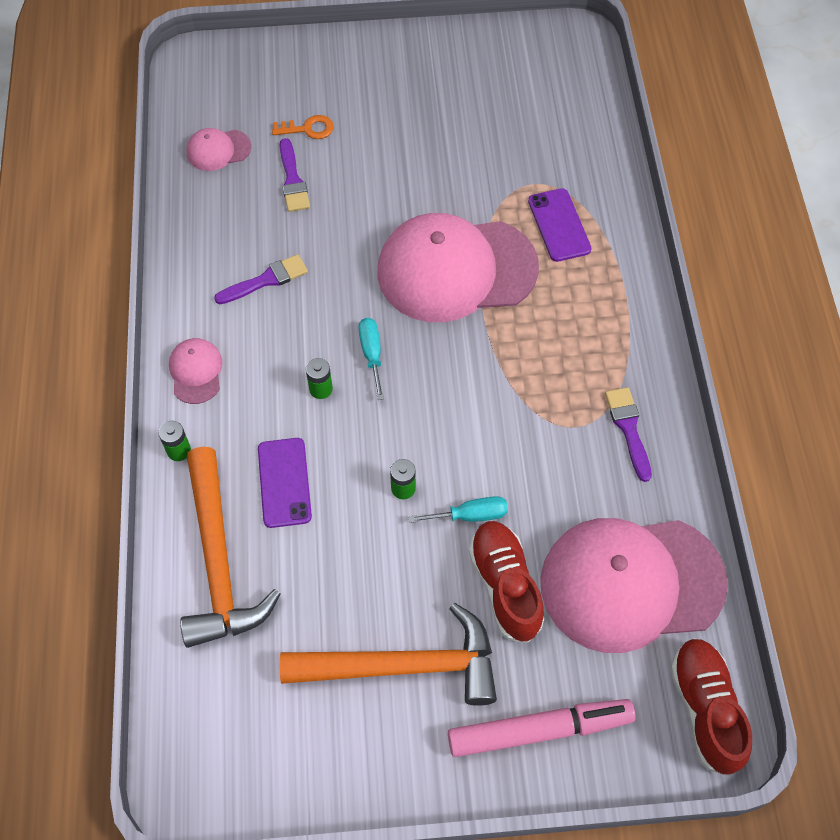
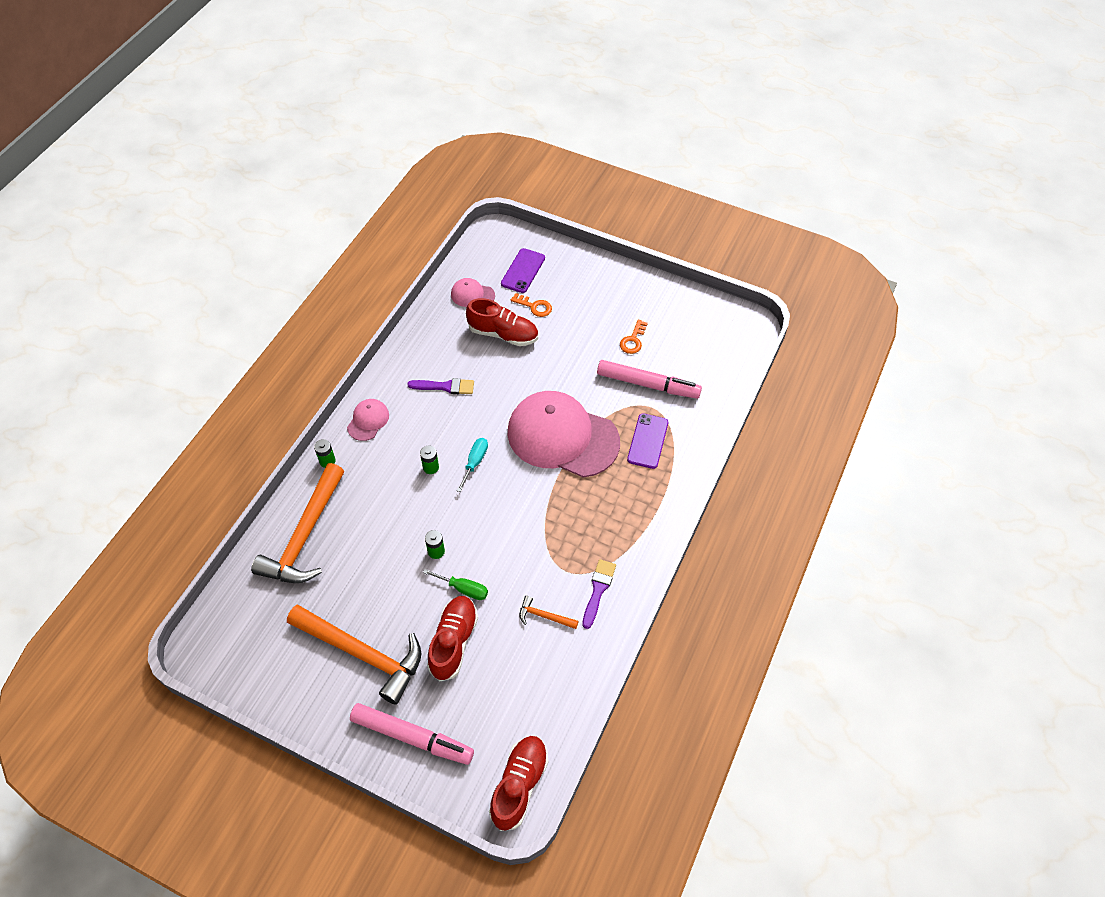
camera: 30 degrees right, 5 degrees down
purple phone [258,438,312,528] -> purple phone moved to [501,248,545,293]
purple brush [280,138,310,212] -> red shoe [466,298,538,346]
turquoise screwdriver [408,496,508,523] -> green screwdriver [423,569,488,600]
pink cap [540,518,728,653] -> none
none -> orange hammer [519,596,579,629]
none -> pink marker [597,360,702,399]
none -> orange key [620,319,648,354]

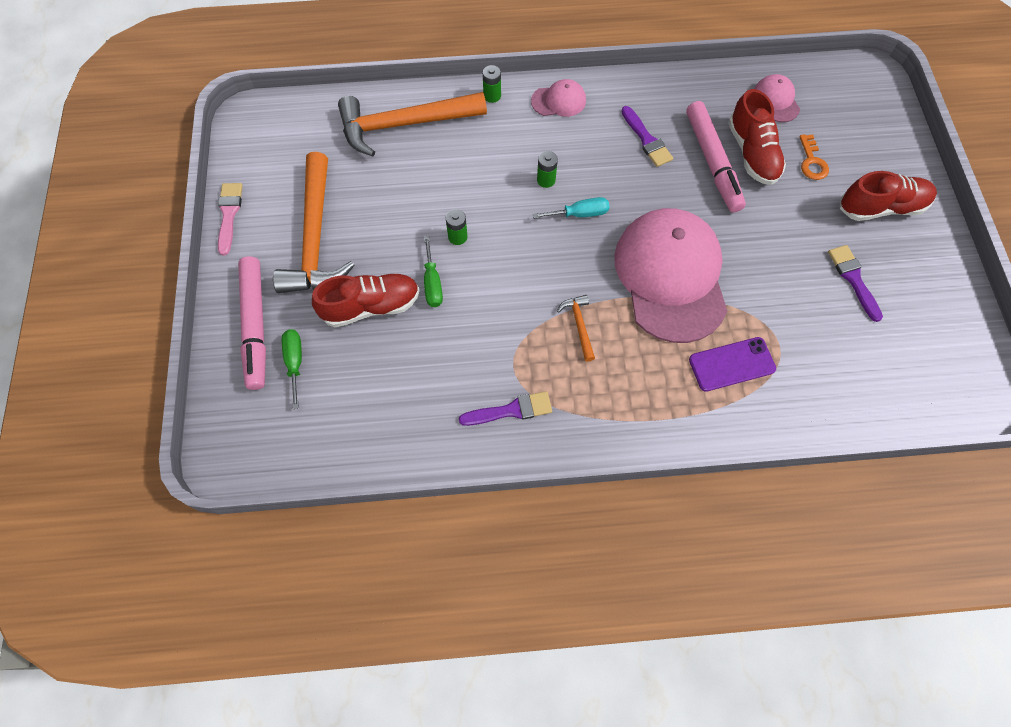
camera: 60 degrees right, 10 degrees up
red shoe [489,736,548,831] -> red shoe moved to [840,171,937,221]
purple phone [501,248,545,293] -> none
orange hammer [519,596,579,629] -> orange hammer moved to [557,295,595,362]
pink marker [597,360,702,399] -> pink marker moved to [686,101,746,213]
orange key [620,319,648,354] -> purple brush [828,245,883,322]
none -> pink brush [218,183,243,256]
none -> green screwdriver [282,329,302,409]

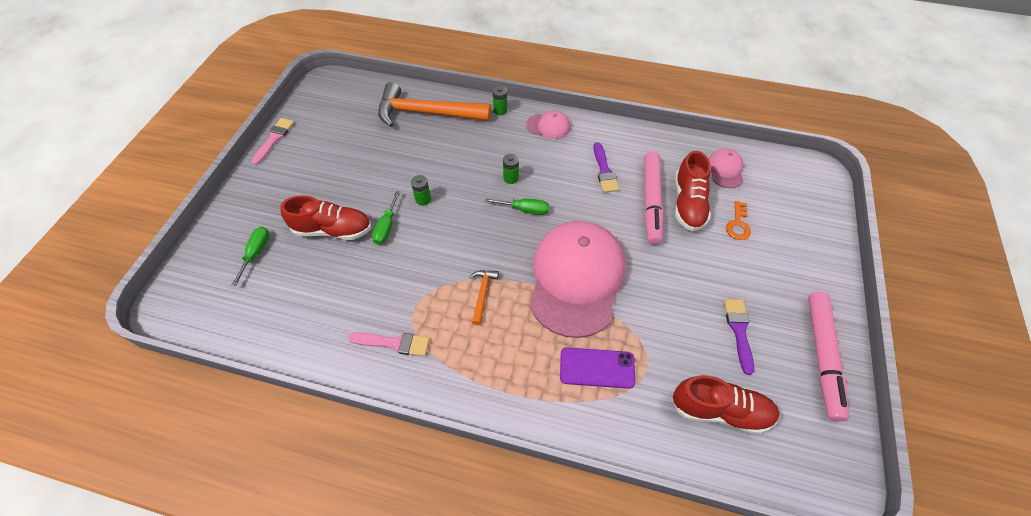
camera: 20 degrees right, 10 degrees down
pink marker [238,256,266,390] -> pink marker moved to [808,292,849,421]
orange hammer [273,152,355,293] -> none
purple brush [459,391,552,426] -> pink brush [348,332,430,356]
turquoise screwdriver [533,197,609,218] -> green screwdriver [485,198,549,215]
red shoe [840,171,937,221] -> red shoe moved to [671,375,780,434]

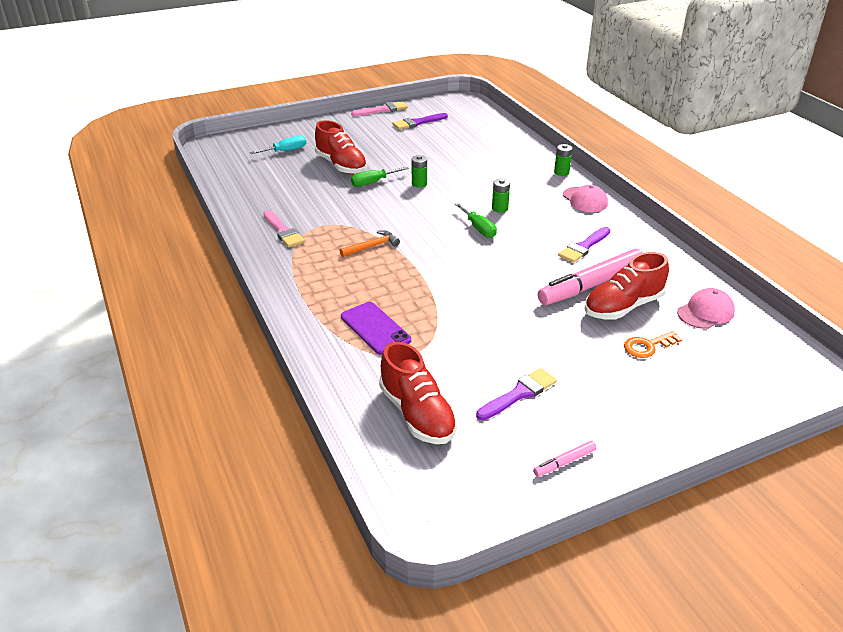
camera: 50 degrees right, 20 degrees down
green screwdriver [232,227,269,286] -> turquoise screwdriver [250,136,306,154]
orange hammer [378,82,491,127] -> none
pink cap [530,221,626,338] -> none
pink marker [808,292,849,421] -> pink marker [533,441,597,477], size x0.43
none -> purple brush [393,113,448,130]

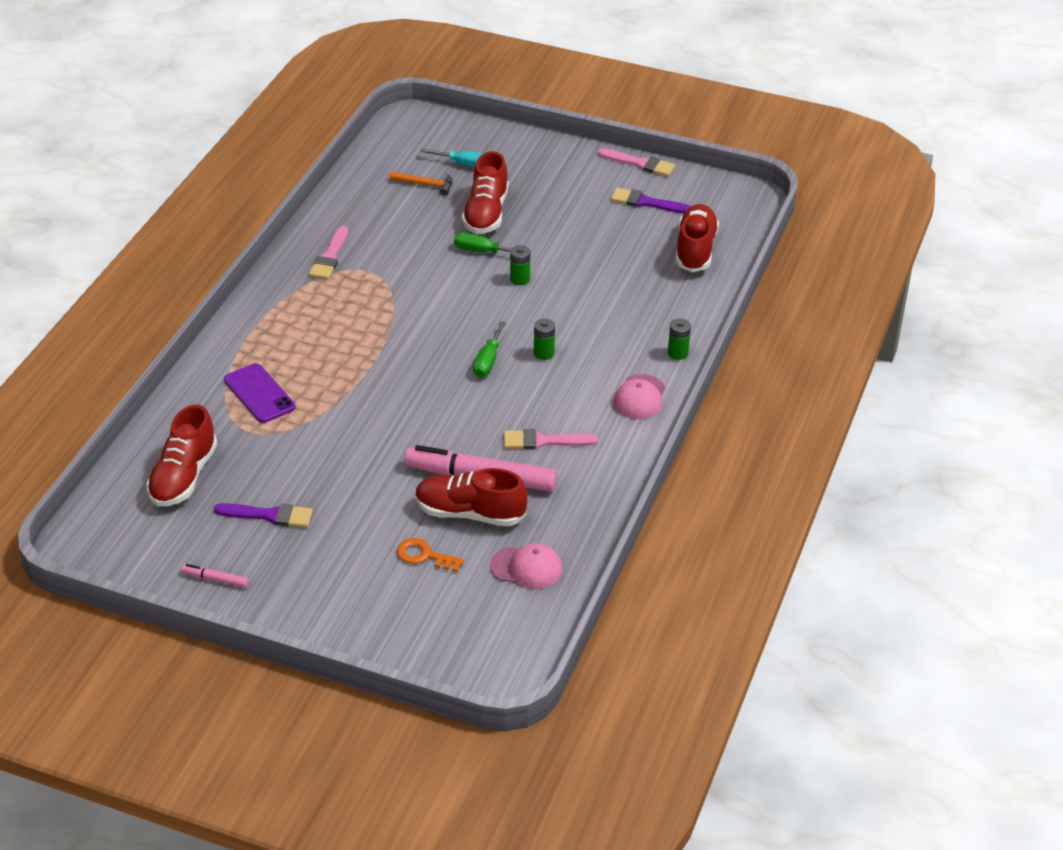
camera: 45 degrees right, 5 degrees up
orange hammer [339,230,400,257] -> orange hammer moved to [390,171,453,196]
purple phone [341,302,411,355] -> purple phone turned 45 degrees counterclockwise [224,363,295,423]
purple brush [558,227,610,263] -> pink brush [504,429,598,449]
none -> red shoe [676,204,719,272]

